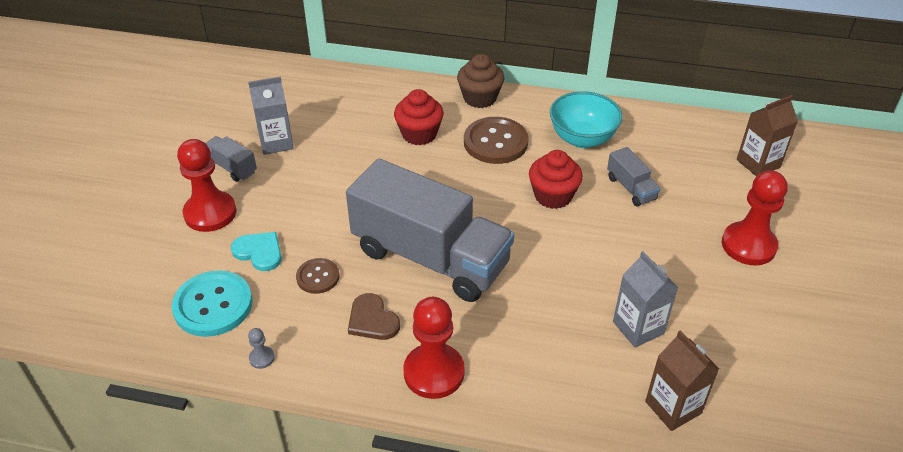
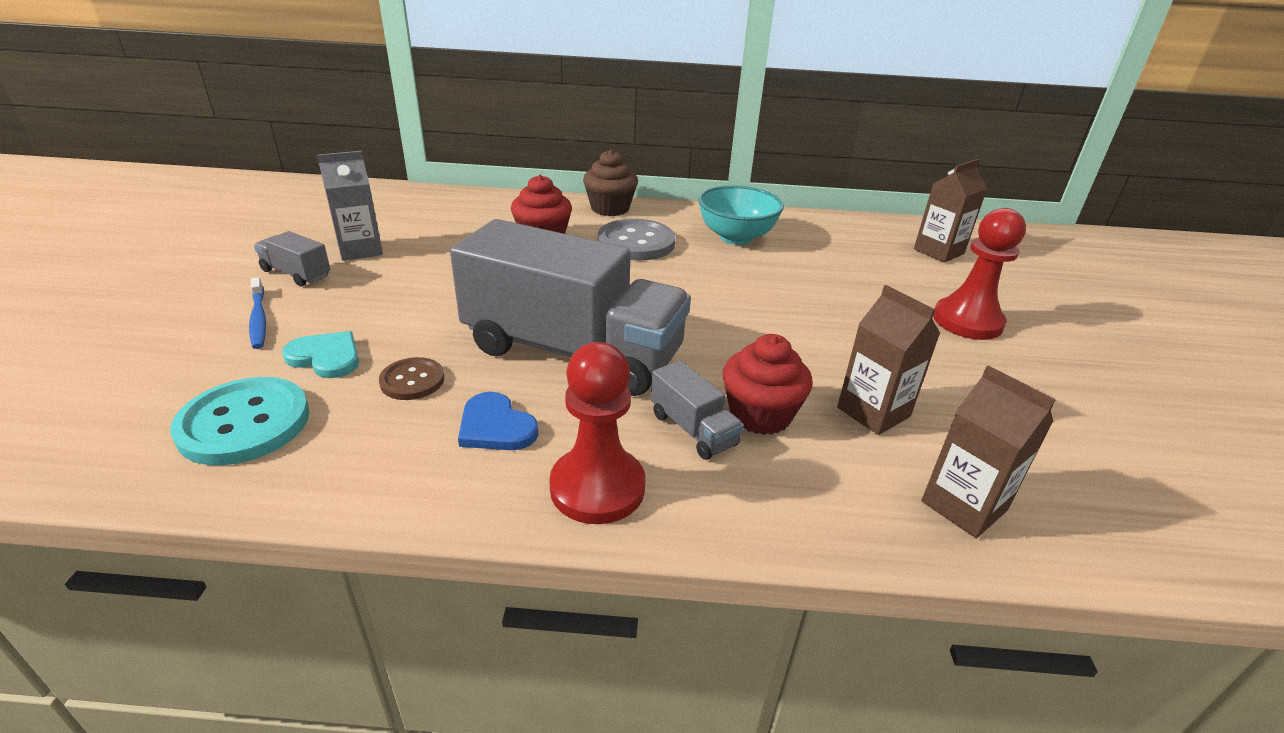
camera: 10 degrees left, 10 degrees down
red pawn [177,139,237,232] -> blue toothbrush [249,277,266,349]
grey pawn [248,328,275,369] -> none
brown heart [348,293,400,340] -> blue heart [458,392,538,450]
brown button [464,117,529,164] -> grey button [598,219,675,261]
red cupcake [529,150,583,209] -> red cupcake moved to [723,334,813,435]
grey truck [607,147,661,207] -> grey truck moved to [651,360,744,460]
grey carton [613,251,678,348] -> brown carton [837,285,940,435]

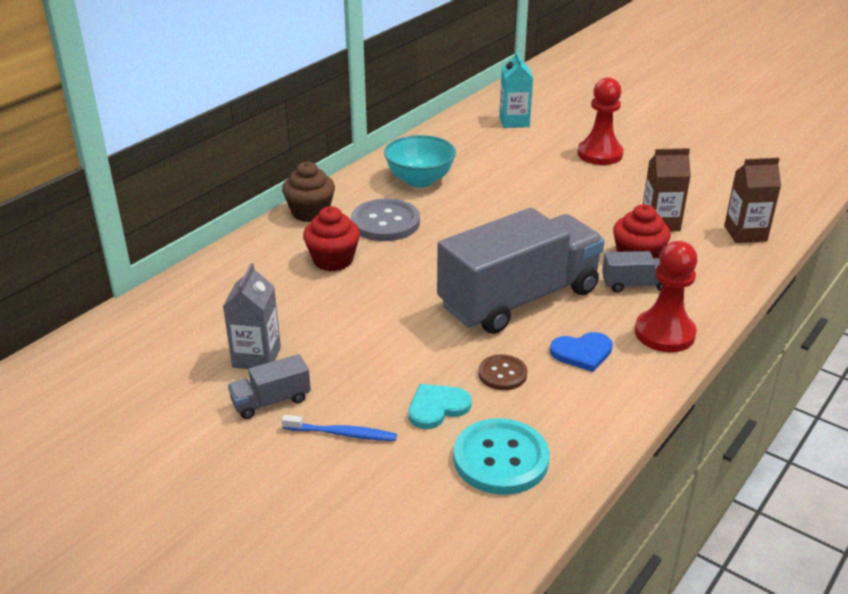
camera: 55 degrees left, 0 degrees up
brown carton [914,159,987,263] -> turquoise carton [499,51,533,128]

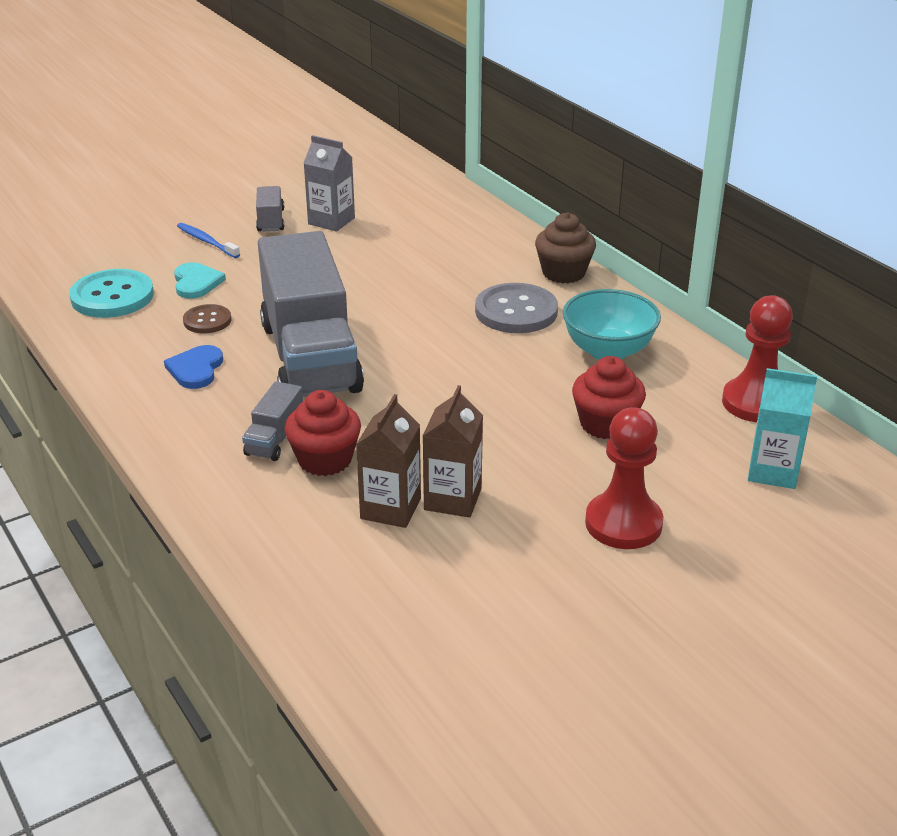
camera: 110 degrees right, 0 degrees up
blue toothbrush [282,415,397,441] -> blue toothbrush turned 105 degrees clockwise [177,223,240,258]
red cupcake [303,206,360,271] -> red cupcake moved to [572,356,646,439]
red pawn [635,241,698,352] -> red pawn moved to [722,295,793,422]
brown carton [724,158,781,243] -> brown carton moved to [423,385,483,518]

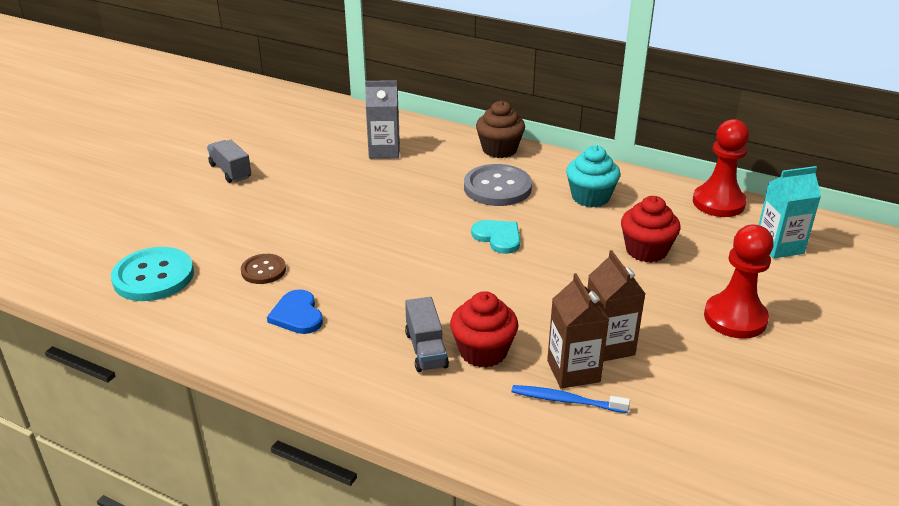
camera: 30 degrees left, 0 degrees up
turquoise heart [174,262,226,299] -> turquoise heart moved to [471,220,520,254]
blue toothbrush [177,223,240,258] -> blue toothbrush moved to [512,385,630,413]
grey truck [258,231,364,397] -> none
grey carton [304,135,355,232] -> grey carton moved to [365,80,400,159]
turquoise bowl [563,289,661,360] -> turquoise cupcake [566,146,620,207]

